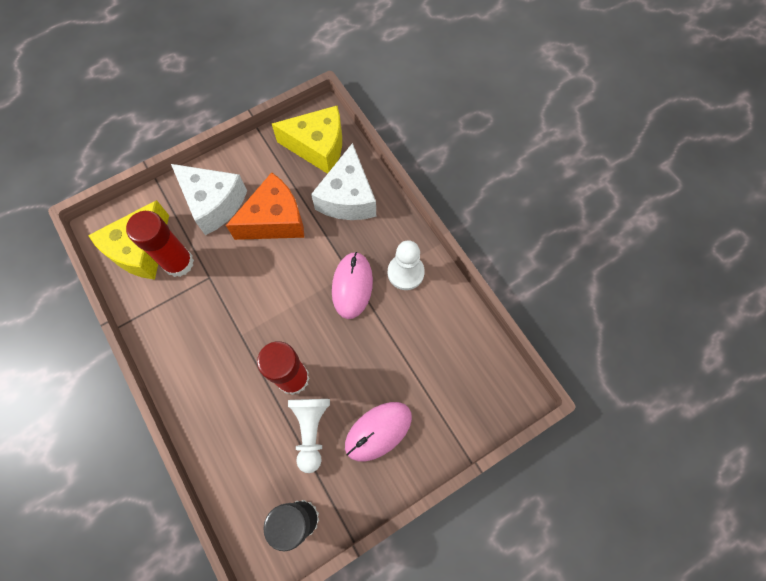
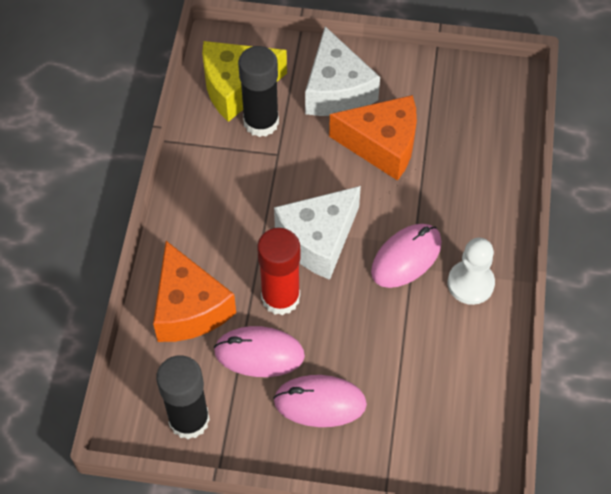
camera: 40 degrees right, 10 degrees down
red glue stick [126,211,194,277] -> black glue stick [238,46,279,137]
yellow cheese [272,106,342,174] -> none
white pawn [288,399,330,473] -> pink mouse [214,326,305,377]
white cheese [311,143,376,220] -> white cheese moved to [274,186,361,280]
none -> orange cheese [153,241,236,342]

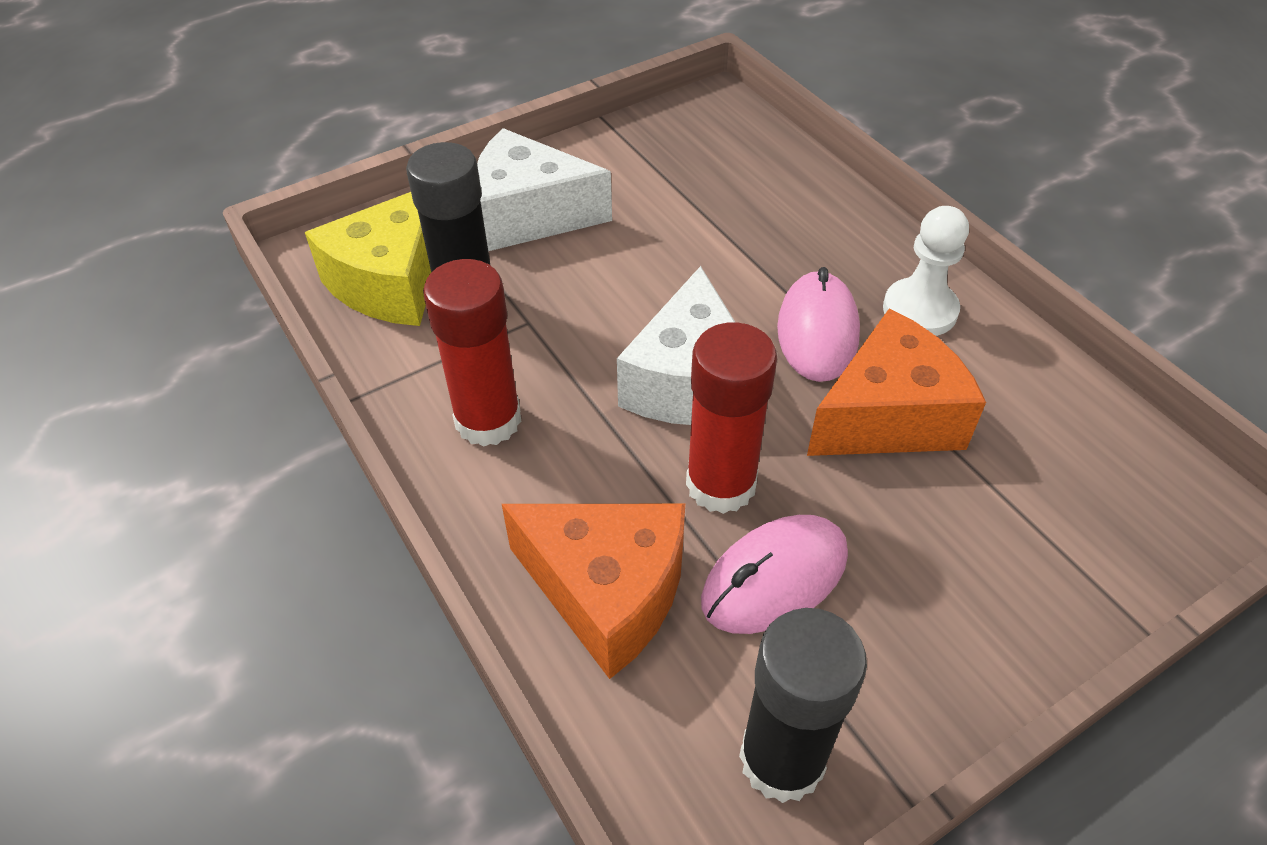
camera: 40 degrees left, 10 degrees down
pink mouse [273,375,367,427] -> none
white cheese [305,26,380,116] -> white cheese turned 150 degrees clockwise [477,128,612,251]
orange cheese [329,95,417,181] -> orange cheese moved to [807,309,986,456]
none -> red glue stick [423,259,522,447]

